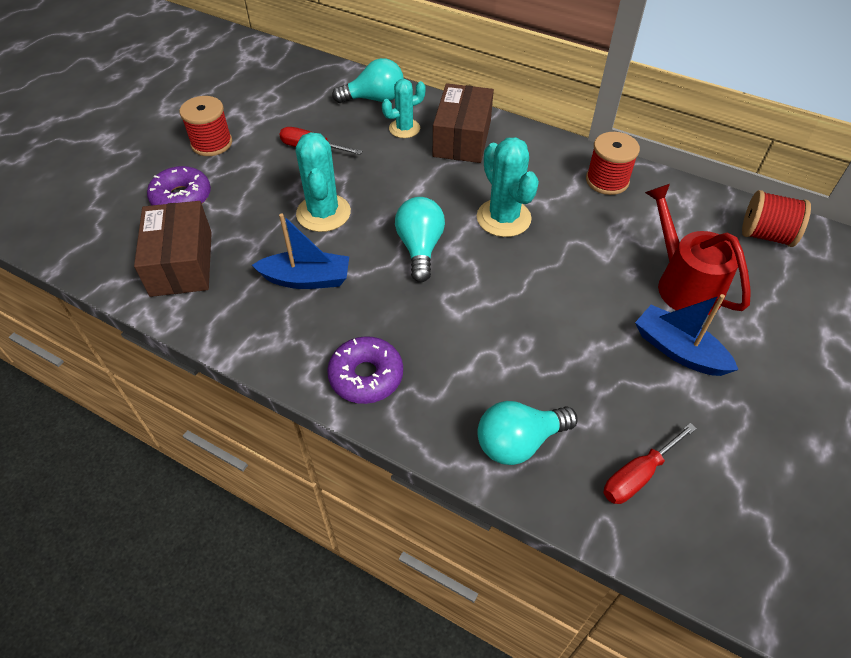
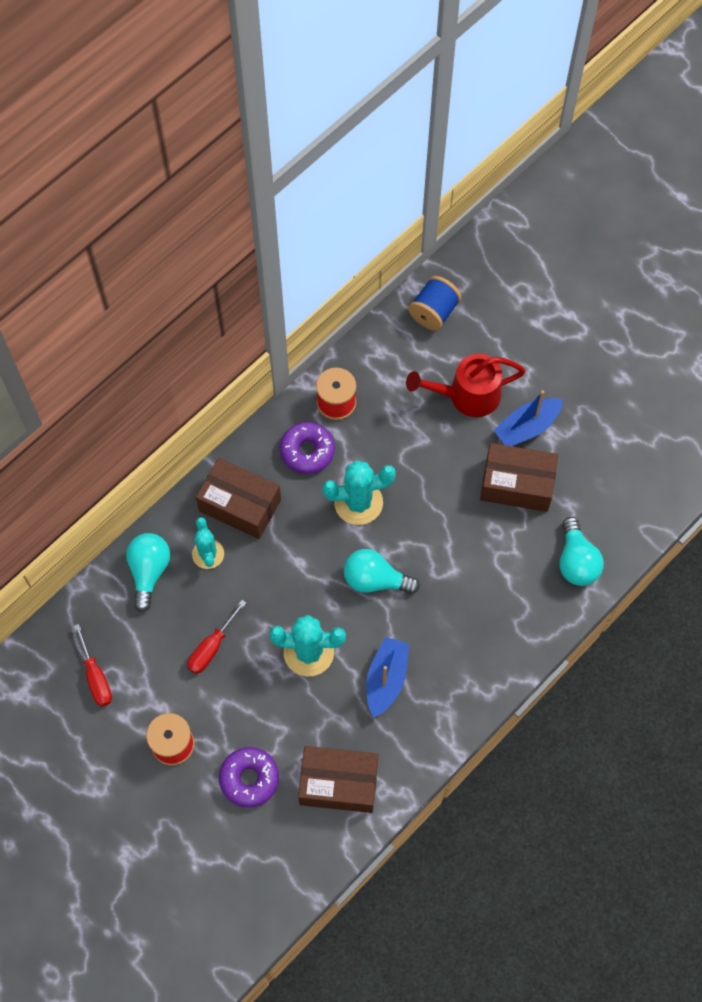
camera: 75 degrees left, 15 degrees up
purple donut [327,336,403,404] -> purple donut moved to [280,422,335,474]
red screwdriver [603,423,697,504] -> red screwdriver moved to [74,624,112,707]
red spool [742,190,811,247] -> blue spool [408,276,462,331]
none -> brown box [480,443,558,512]

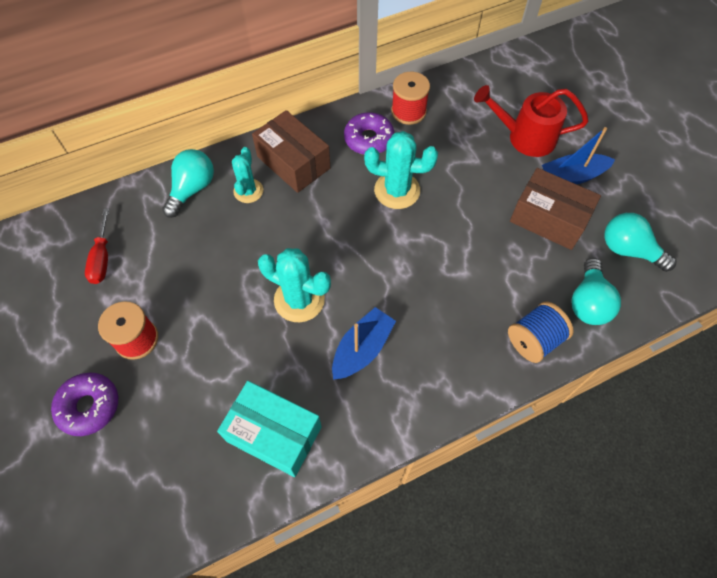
camera: 20 degrees right, 5 degrees down
red screwdriver [187,600,246,674] -> none
purple donut [219,747,279,808] -> purple donut moved to [51,373,118,436]
brown box [298,746,378,813] -> turquoise box [217,381,321,477]
turquoise light bulb [344,549,420,594] -> turquoise light bulb moved to [604,213,677,272]
blue spool [408,276,462,331] -> blue spool moved to [508,302,574,363]

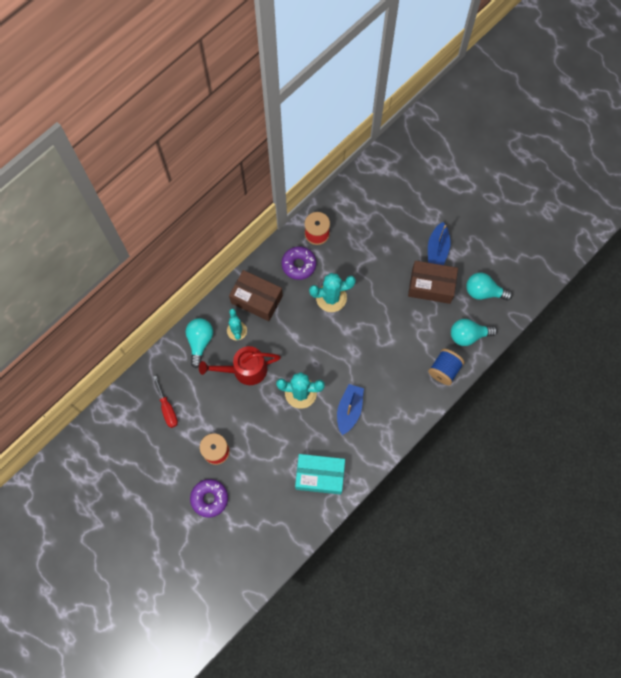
camera: 20 degrees left, 10 degrees up
red watering can [474,85,588,157] -> red watering can moved to [199,346,281,385]
blue boat [542,127,615,184] -> blue boat turned 45 degrees counterclockwise [428,222,451,265]
turquoise light bulb [571,258,621,325] -> turquoise light bulb turned 90 degrees clockwise [451,319,497,346]

